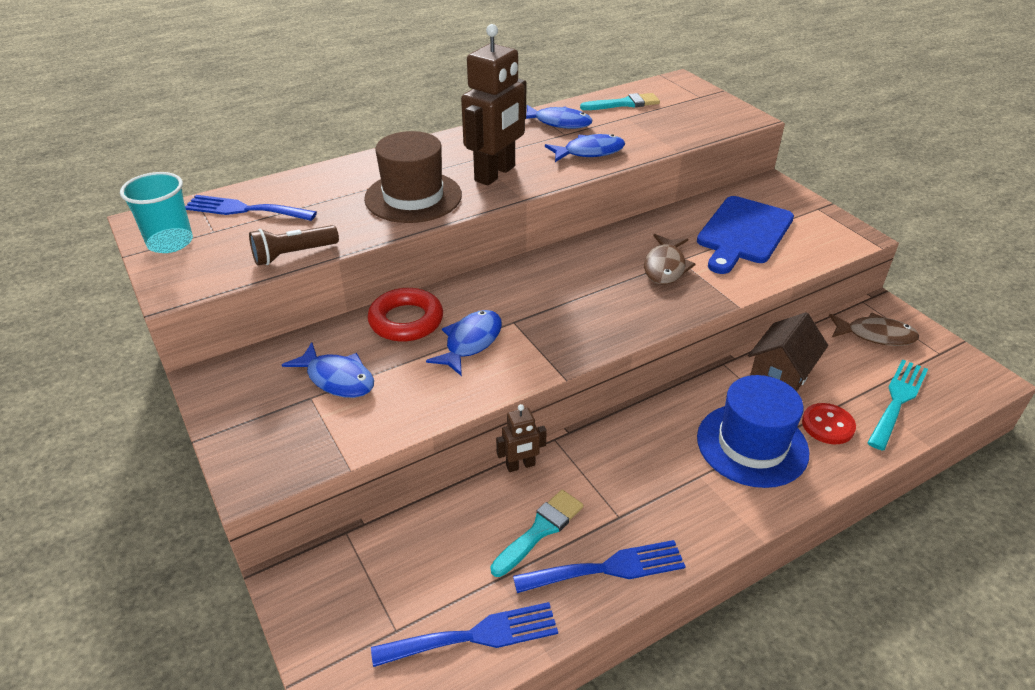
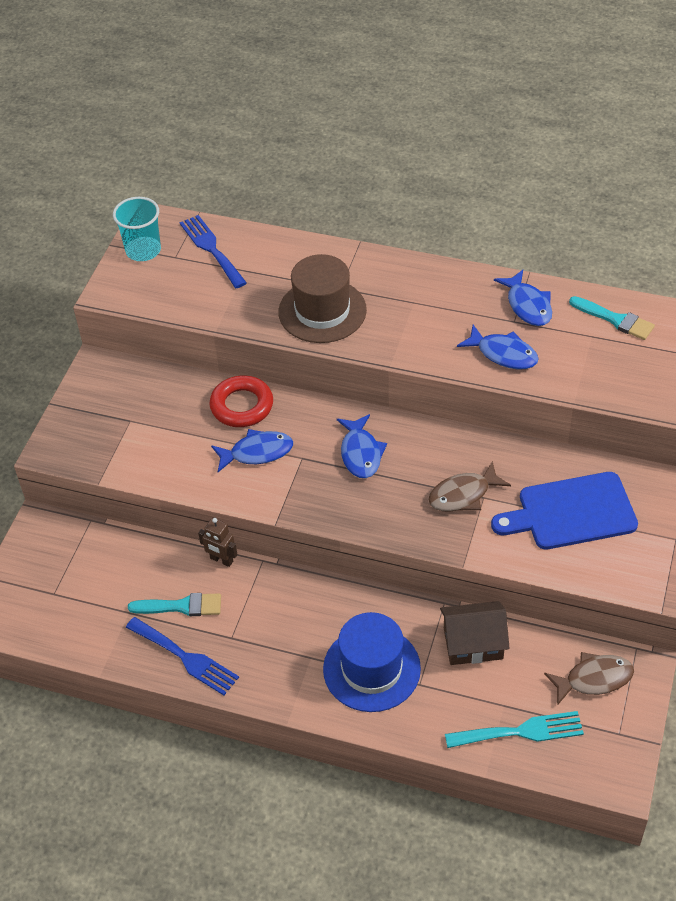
camera: 50 degrees right, 10 degrees up
brown flashlight [249,225,339,266] -> none
blue fish [282,342,374,398] -> blue fish moved to [337,414,387,478]
blue fork [371,602,558,667] -> none
brown robot [461,24,526,186] -> none
red button [802,403,856,444] -> none
brown fish [829,312,919,346] -> brown fish turned 75 degrees counterclockwise [544,652,634,706]

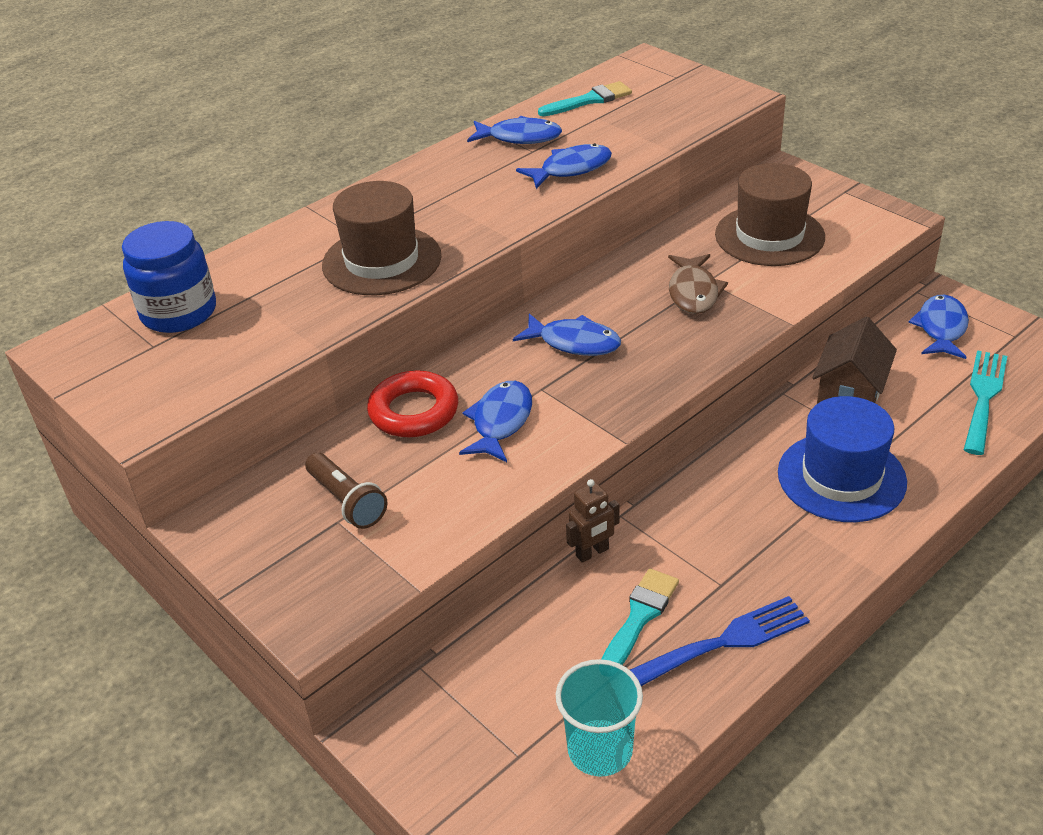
camera: 60 degrees left, 10 degrees down
turquoise cup [113,197,161,261] -> turquoise cup moved to [556,659,643,777]
blue fork [180,215,247,288] -> blue jar [122,221,216,333]
blue cutting board [491,472,638,550] -> brown hat [715,163,825,266]
brown fish [544,652,634,706] -> blue fish [908,295,969,359]
none -> brown flashlight [305,453,387,529]

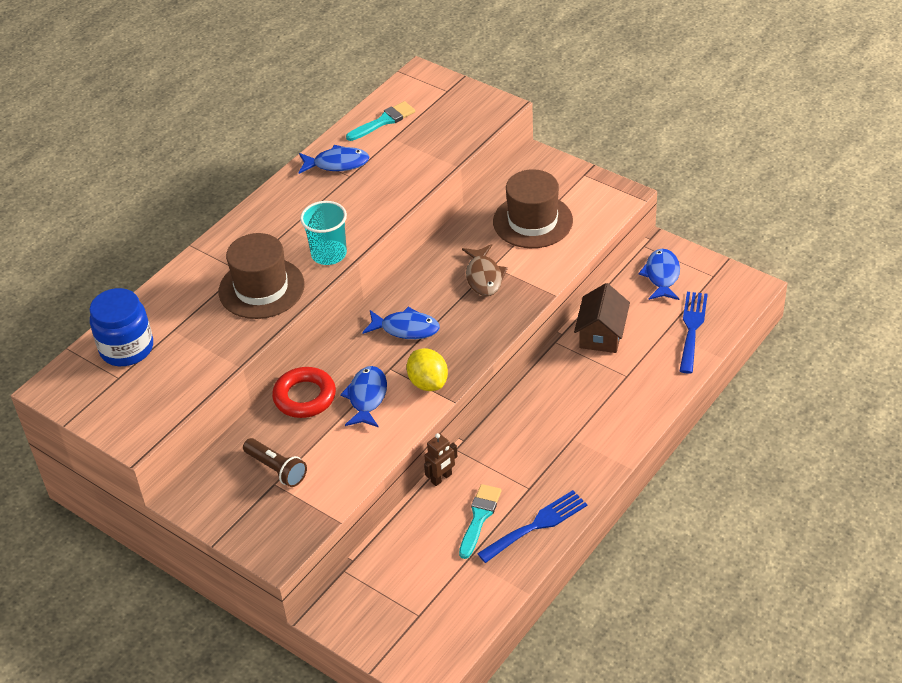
camera: 10 degrees left, 5 degrees up
blue fish [516,143,612,189] -> none
turquoise cup [556,659,643,777] -> turquoise cup moved to [300,201,347,265]
blue hat [778,396,907,522] -> none
turquoise fork [964,350,1007,455] -> blue fork [680,292,708,374]
none -> yellow lemon [407,348,448,391]

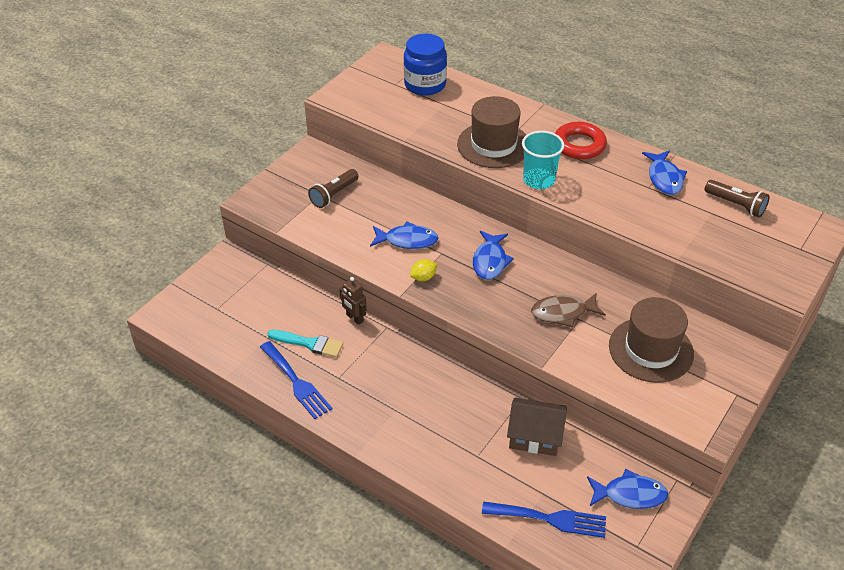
camera: 85 degrees right, 0 degrees up
red ring [272,367,336,418] -> red ring moved to [555,122,607,159]
turquoise brush [346,101,415,141] -> brown flashlight [705,180,770,218]
yellow lemon [407,348,448,391] -> yellow lemon [410,259,438,281], size x0.61

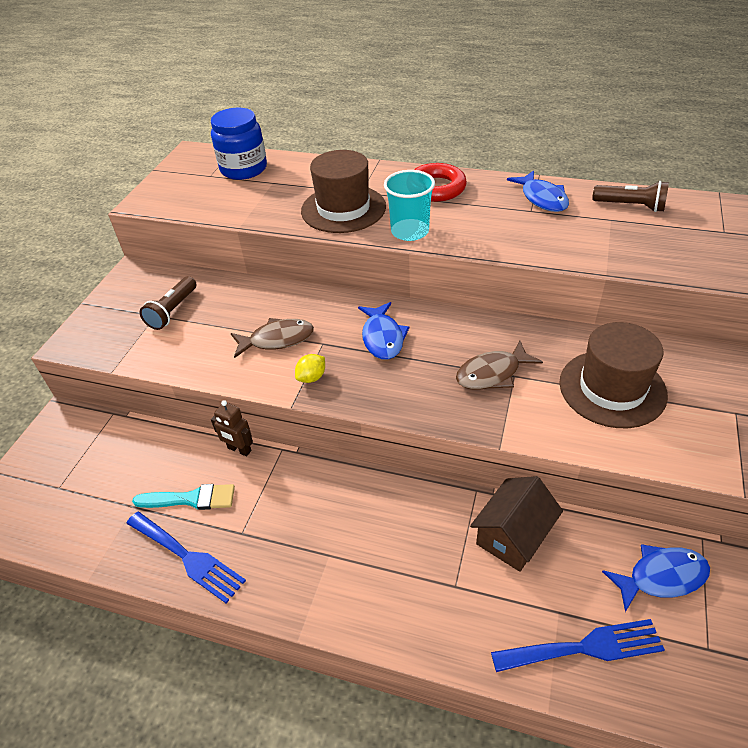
camera: 15 degrees left, 0 degrees up
blue fish [370,222,438,249] -> brown fish [231,318,314,358]
brown house [507,398,567,456] -> brown house turned 45 degrees counterclockwise [470,476,563,572]

